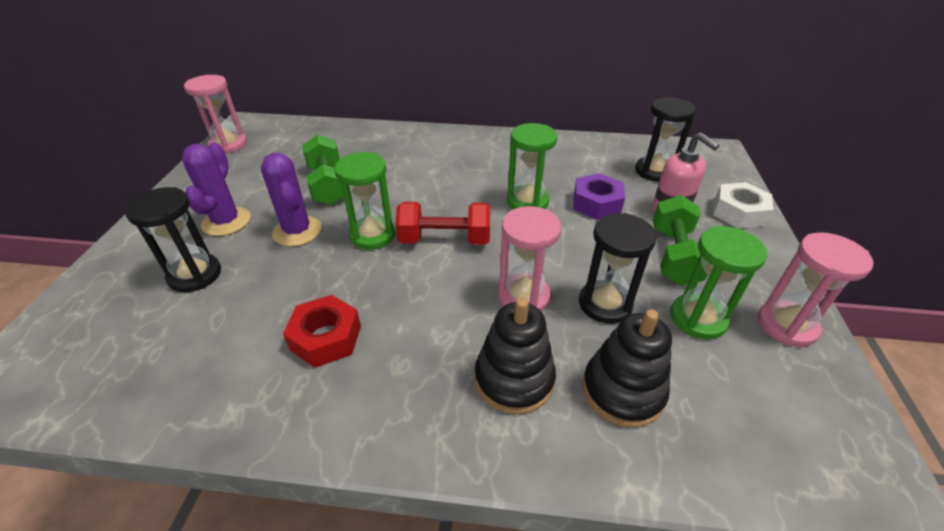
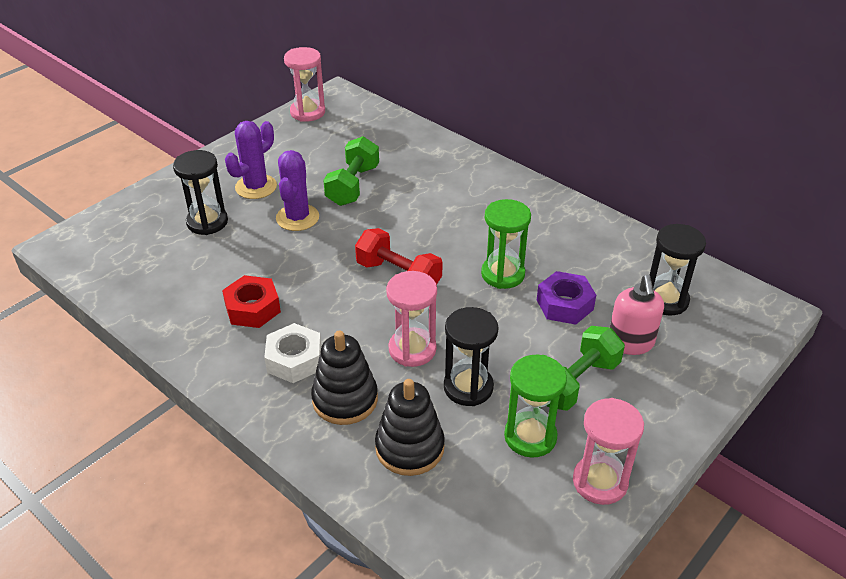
camera: 35 degrees right, 0 degrees up
green hourglass [334,152,395,250] -> none
white nut [713,182,773,229] -> white nut moved to [264,323,322,383]

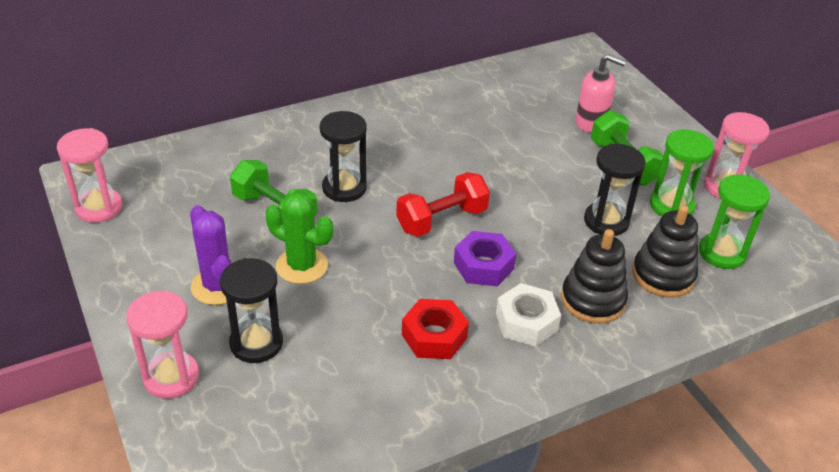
camera: 70 degrees left, 0 degrees up
purple cactus [276,150,319,231] -> green cactus [266,191,333,284]
pink hourglass [386,271,437,367] -> pink hourglass moved to [126,290,199,399]
green hourglass [481,199,531,289] -> green hourglass moved to [699,174,770,269]
purple nut [537,271,596,325] -> purple nut moved to [454,231,516,286]
black hourglass [650,224,706,316] -> black hourglass moved to [320,111,367,202]

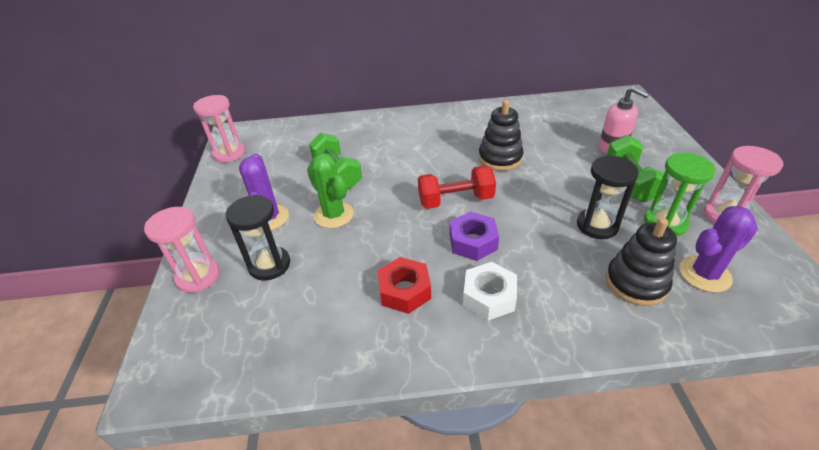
camera: 25 degrees right, 0 degrees up
black hourglass [320,111,367,202] -> none
black stacking toy [561,229,628,324] -> black stacking toy moved to [478,100,524,171]
green hourglass [699,174,770,269] -> purple cactus [679,206,758,293]

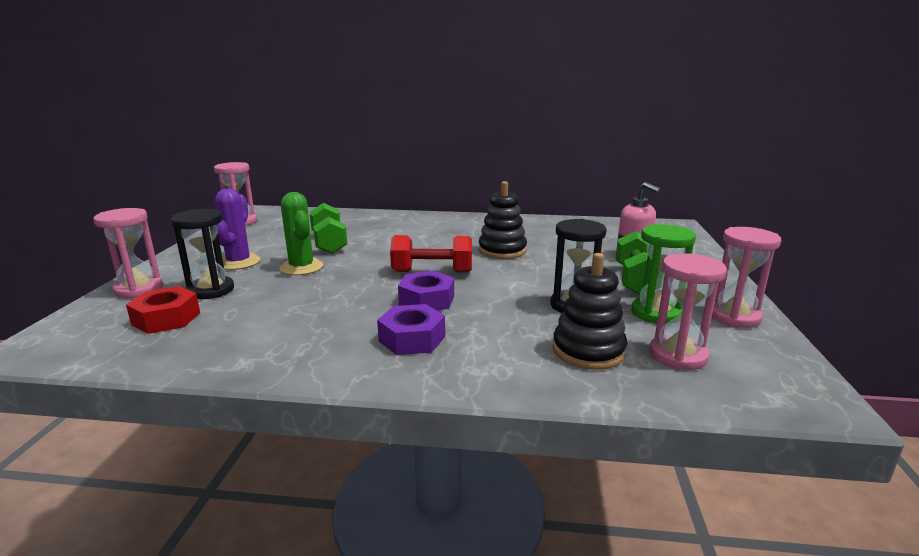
camera: 10 degrees right, 20 degrees down
red nut [377,257,431,314] -> red nut moved to [126,286,200,334]
white nut [463,262,517,320] -> purple nut [377,304,445,355]
purple cactus [679,206,758,293] -> pink hourglass [649,253,727,370]

